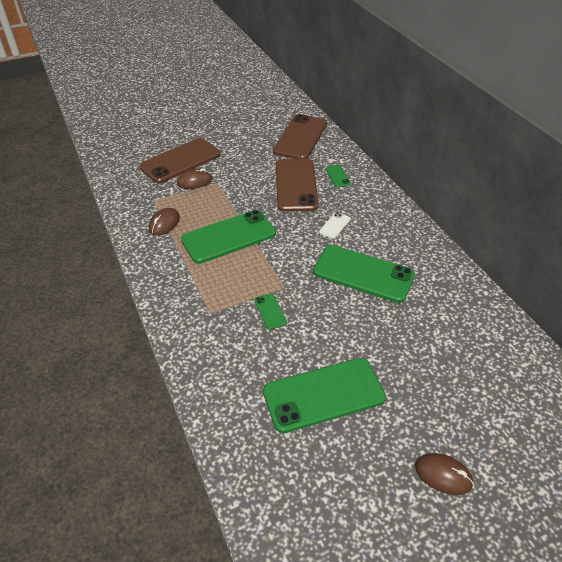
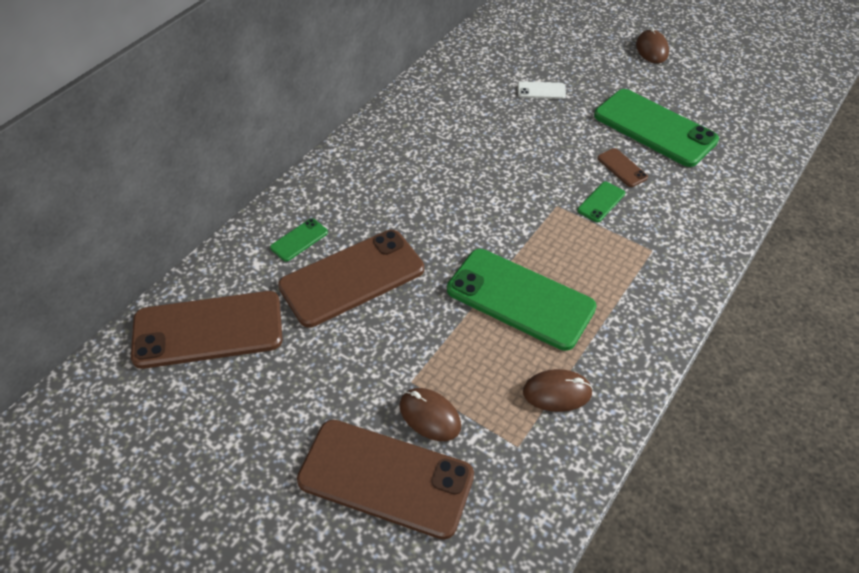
camera: 120 degrees left, 5 degrees up
green phone [313,245,415,303] -> none
white phone [319,212,351,239] -> white phone moved to [518,81,566,99]
none -> brown phone [598,148,648,187]

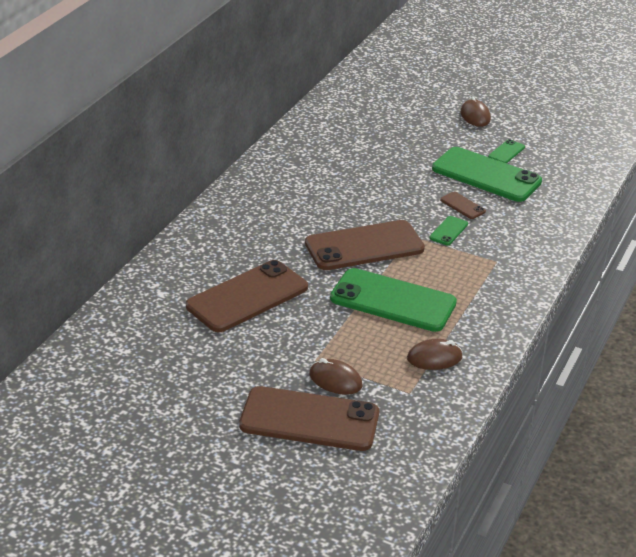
camera: 10 degrees left, 15 degrees down
brown phone [131,291,282,369] -> brown phone moved to [305,220,425,270]
green phone [270,219,328,261] -> green phone moved to [488,139,525,163]
white phone [518,81,566,99] -> none

